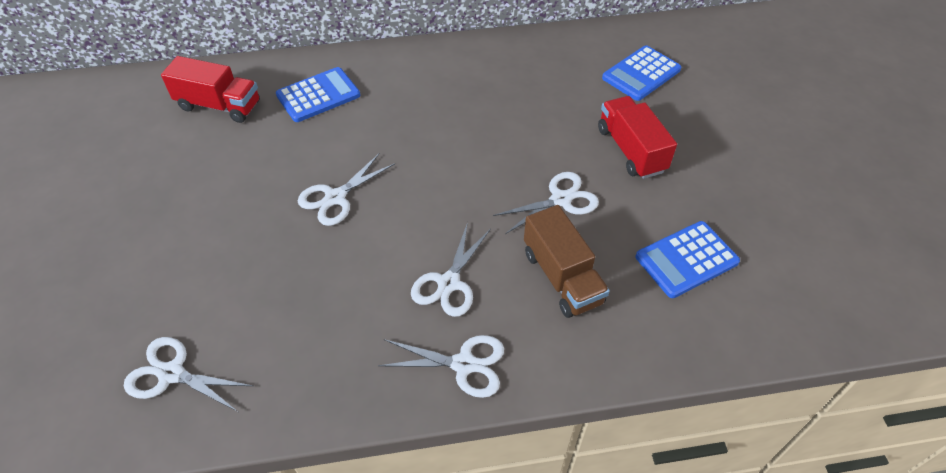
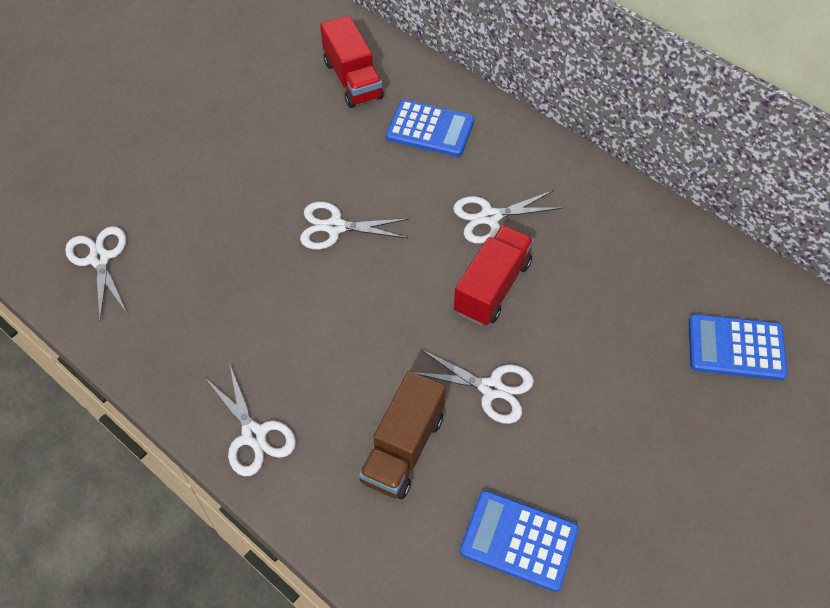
camera: 50 degrees right, 5 degrees up
white scissors [411,222,491,317] -> white scissors moved to [453,190,563,244]
red truck [598,96,677,179] -> red truck moved to [454,225,534,326]

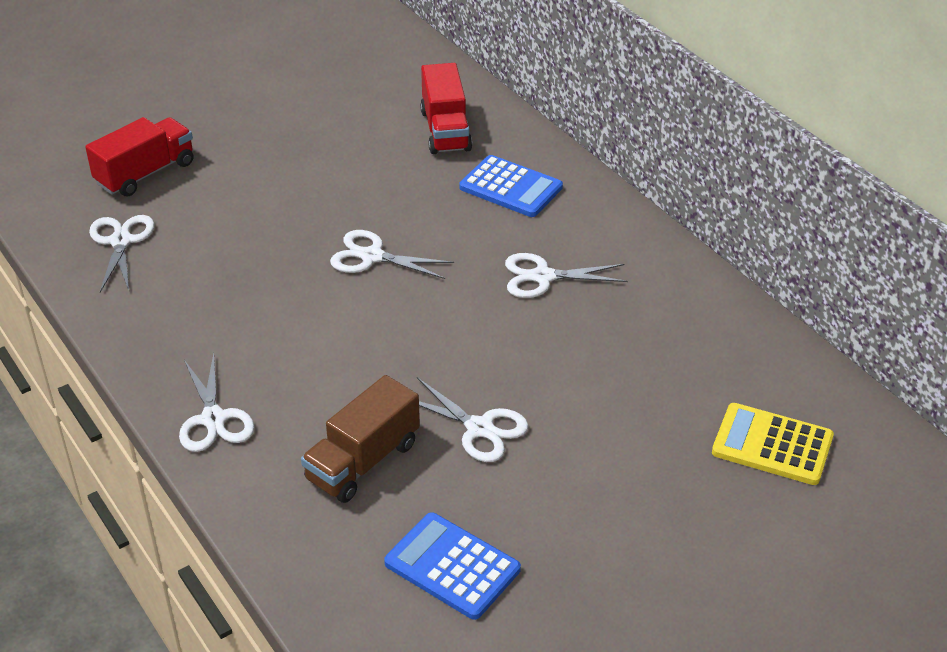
camera: 15 degrees right, 15 degrees down
red truck [454,225,534,326] -> red truck moved to [85,117,194,196]
blue calculator [689,314,788,380] -> yellow calculator [712,403,834,485]

